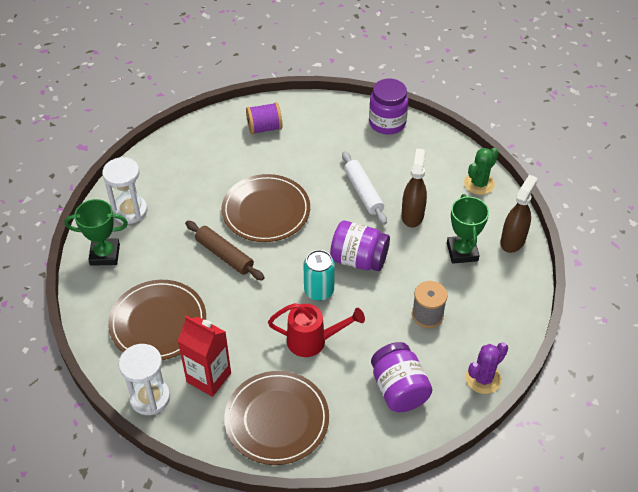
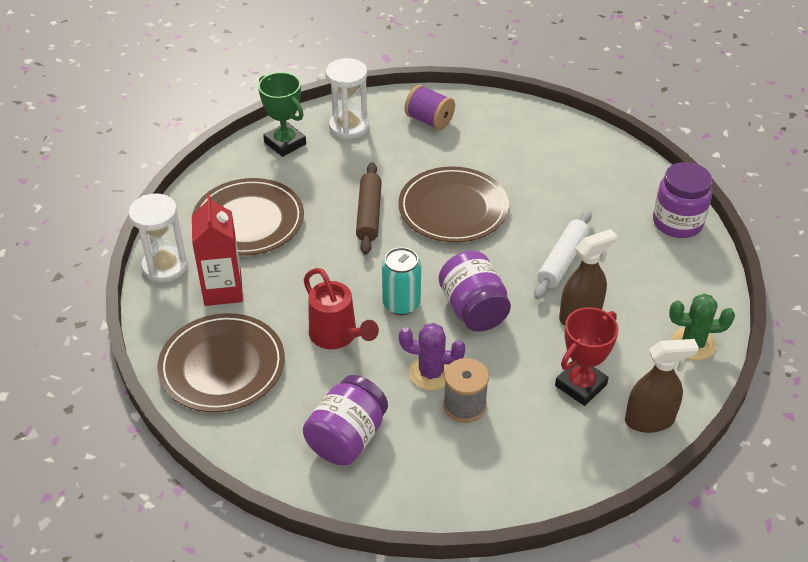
camera: 50 degrees right, 5 degrees down
purple spool [246,102,282,134] -> purple spool moved to [405,85,455,130]
green trophy [447,194,489,264] -> red trophy [555,307,619,406]
purple cactus [466,342,508,394] -> purple cactus moved to [399,323,465,390]

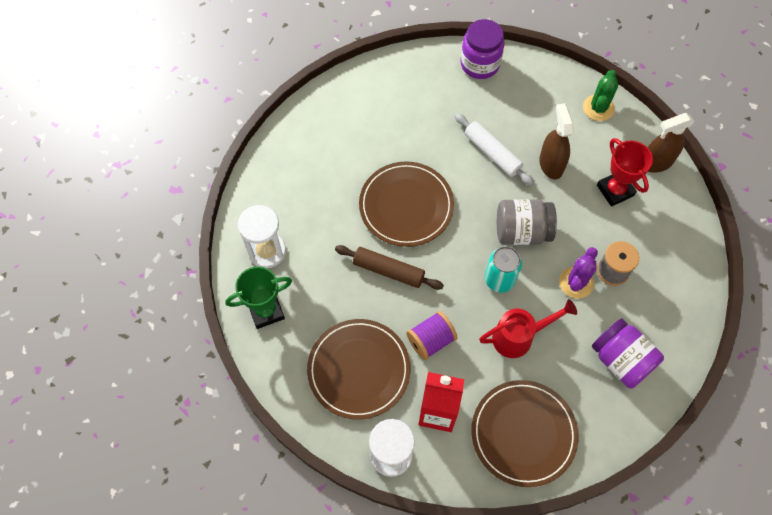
camera: 70 degrees left, 20 degrees up
purple spool [405,85,455,130] -> purple spool moved to [406,311,458,360]
purple jar [439,251,511,332] -> grey jar [497,199,557,245]
brown spray bottle [625,339,699,433] -> brown spray bottle turned 120 degrees counterclockwise [647,113,694,173]

